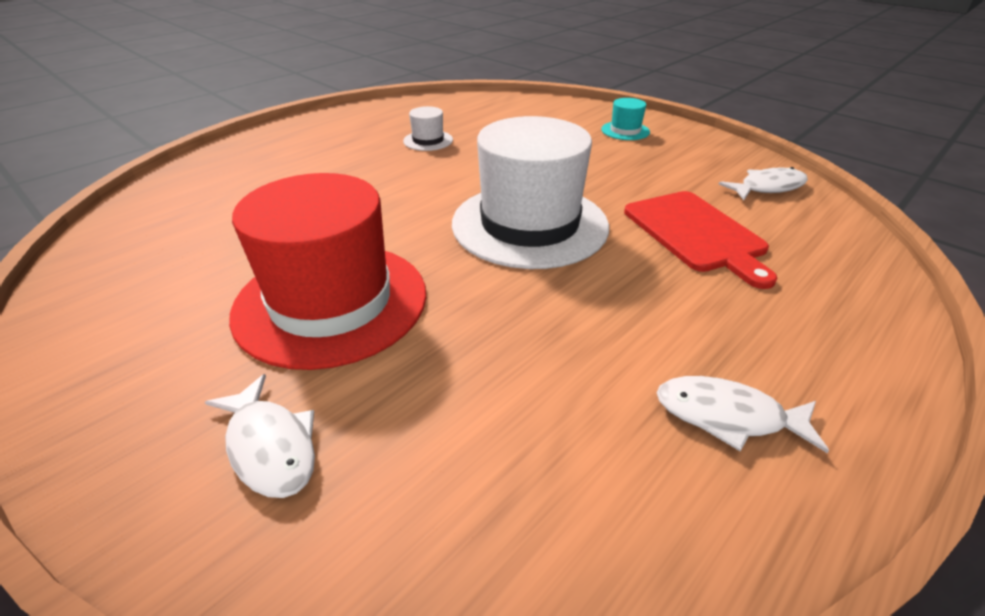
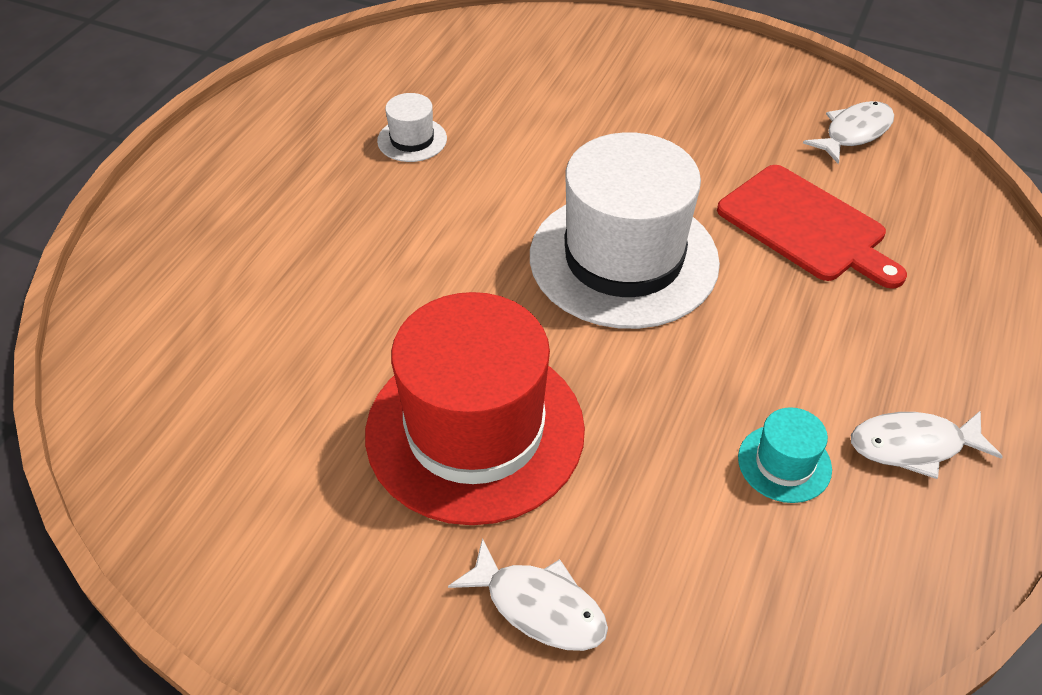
camera: 20 degrees left, 10 degrees up
turquoise hat [601,98,650,140] -> turquoise hat moved to [738,407,832,503]

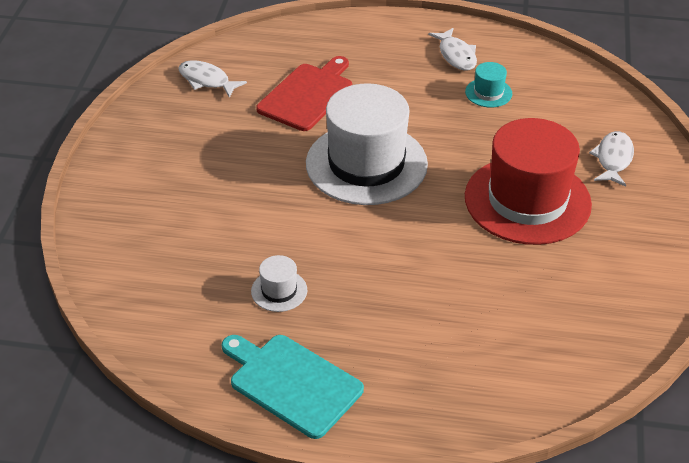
camera: 105 degrees left, 5 degrees down
none -> turquoise cutting board [222,335,364,439]

